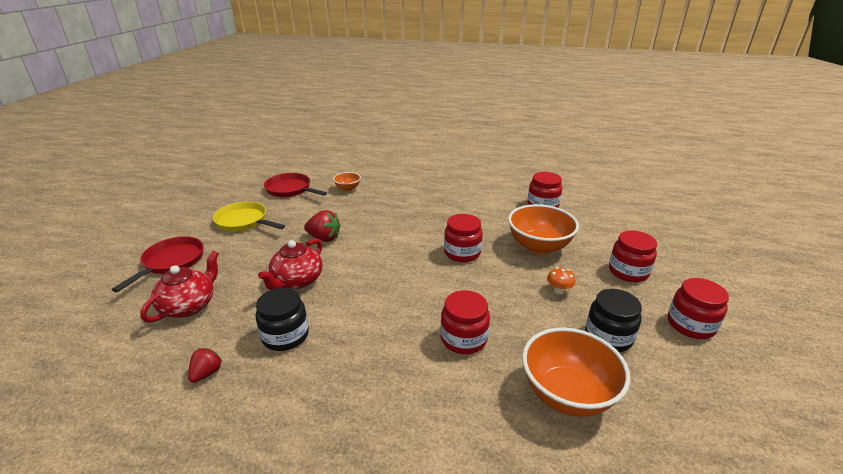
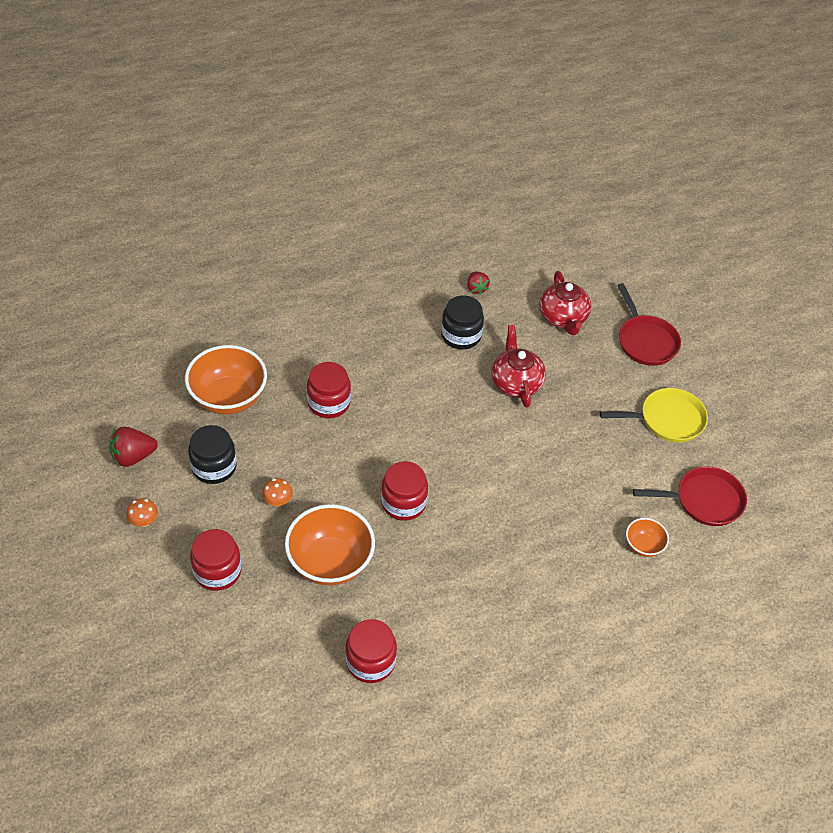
camera: 140 degrees right, 20 degrees up
red strawberry [304,210,341,242] -> red strawberry moved to [109,427,158,467]
red jar [668,278,729,339] -> orange mushroom [126,498,158,527]

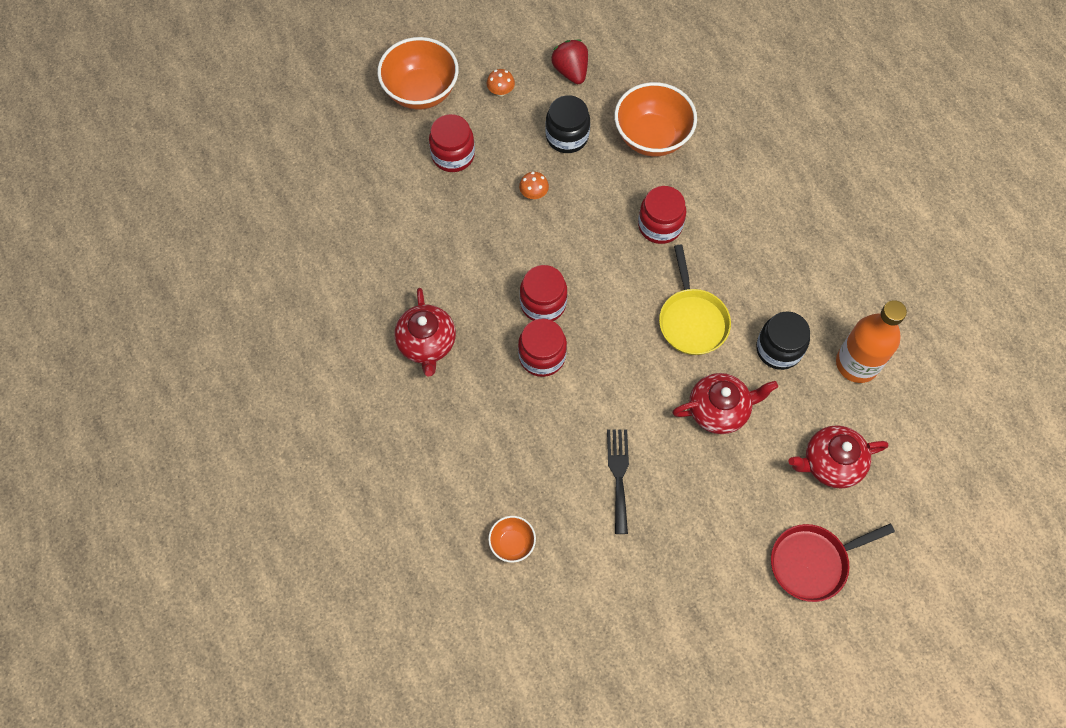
camera: 90 degrees right, 15 degrees up
orange bowl [285,504,375,586] -> orange bowl moved to [377,37,459,110]
red jar [345,619,397,683] -> red jar moved to [518,319,567,377]
red strawberry [467,272,490,295] -> orange bottle [836,300,907,383]
yellow pan [600,388,708,443] -> yellow pan moved to [659,245,731,355]
red pan [633,466,747,526] -> none
none -> red teapot [394,288,456,377]
none -> black fork [607,429,629,534]

